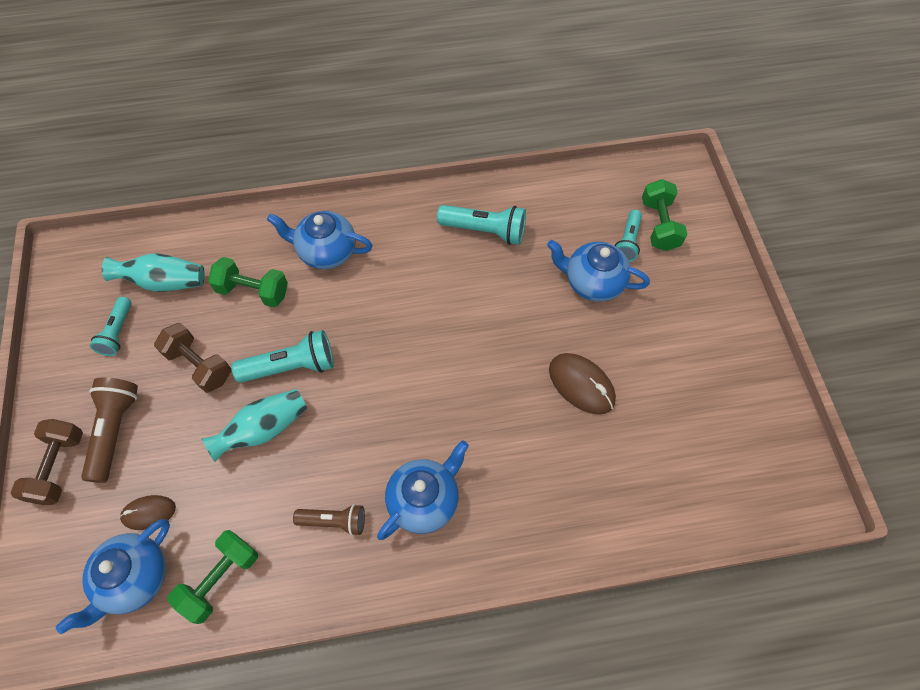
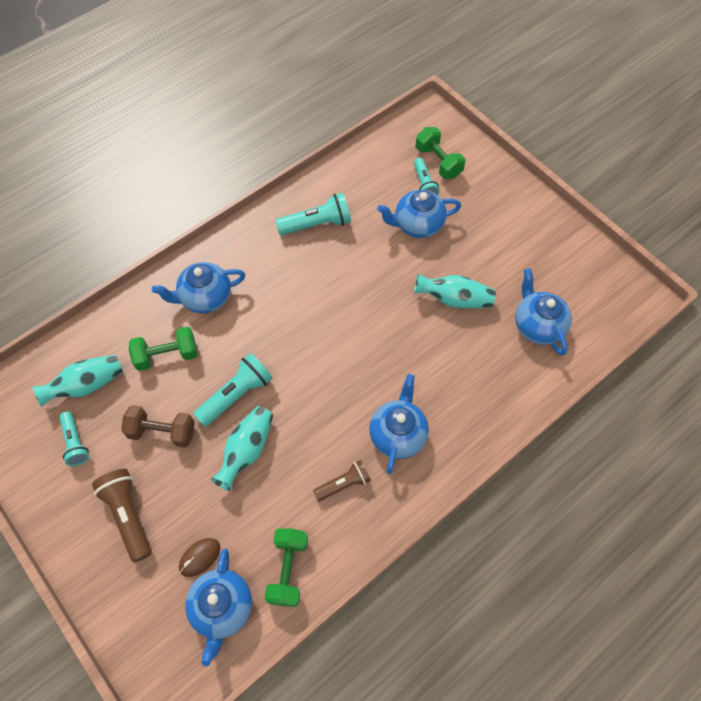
camera: 30 degrees left, 0 degrees up
brown dumbbell [10,419,83,505] -> none
brown mouse [549,353,616,415] -> turquoise vase [414,273,496,308]
none -> blue teapot [515,268,572,355]

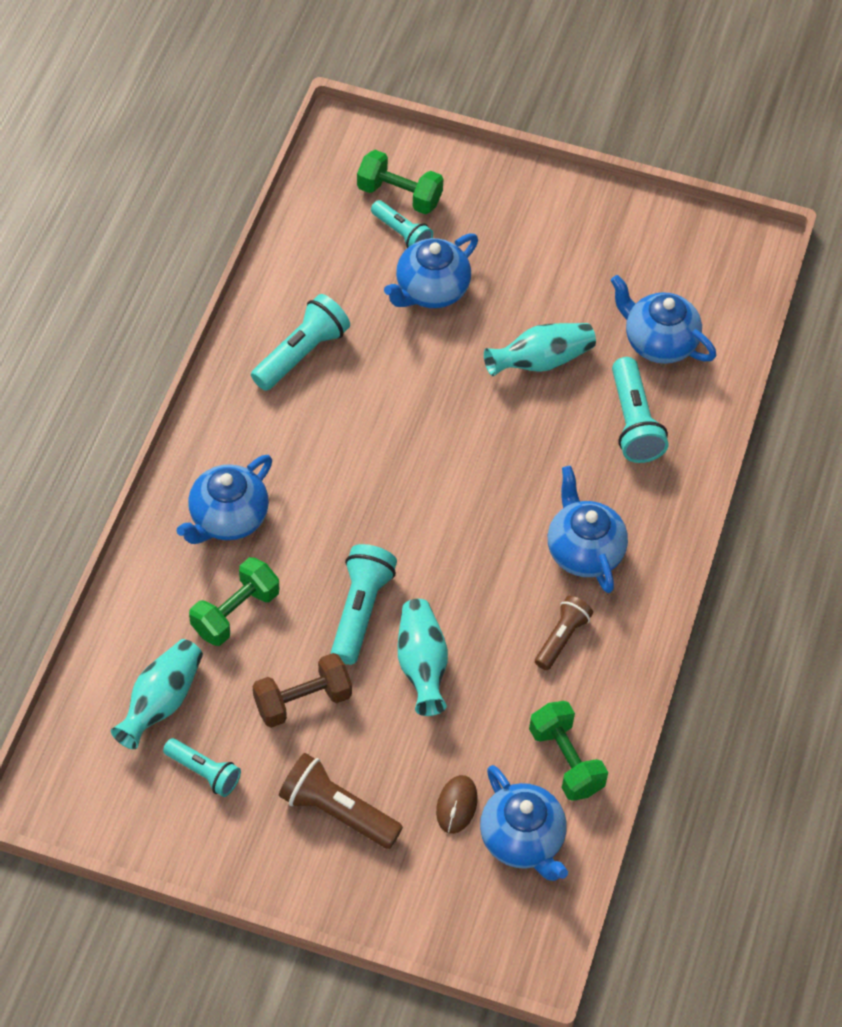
camera: 35 degrees left, 5 degrees down
none -> turquoise flashlight [612,357,668,463]

